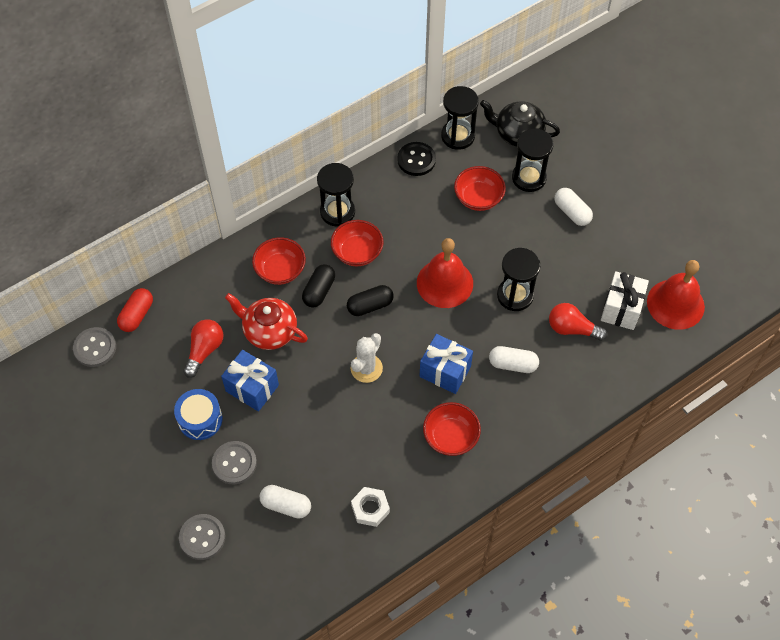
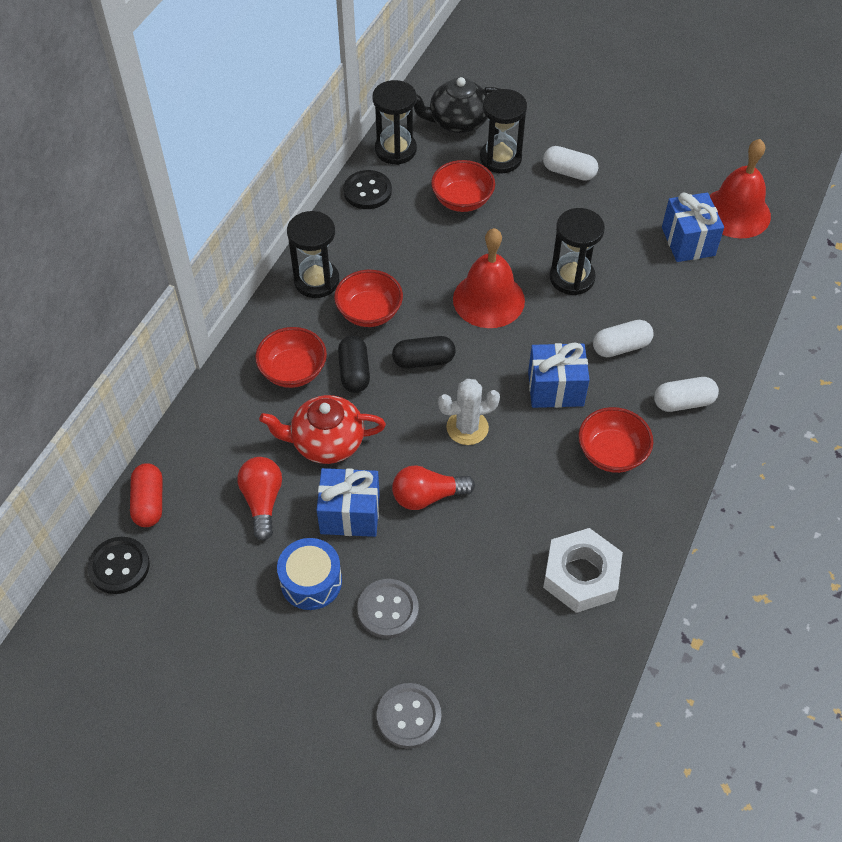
camera: 30 degrees left, 5 degrees down
grey button [73,327,116,367] -> black button [88,537,150,594]
white capsule [260,485,311,519] -> white capsule moved to [654,377,719,412]
black capsule [347,285,394,316] -> black capsule turned 45 degrees clockwise [392,336,455,369]
white cactus [351,333,383,383] -> white cactus turned 75 degrees clockwise [438,379,500,445]
white nut [351,487,390,527] -> white nut [543,528,623,613], size x1.56
red light bulb [549,303,607,341] -> red light bulb moved to [392,466,475,510]
white gift [601,271,649,330] -> blue gift [662,193,724,262]

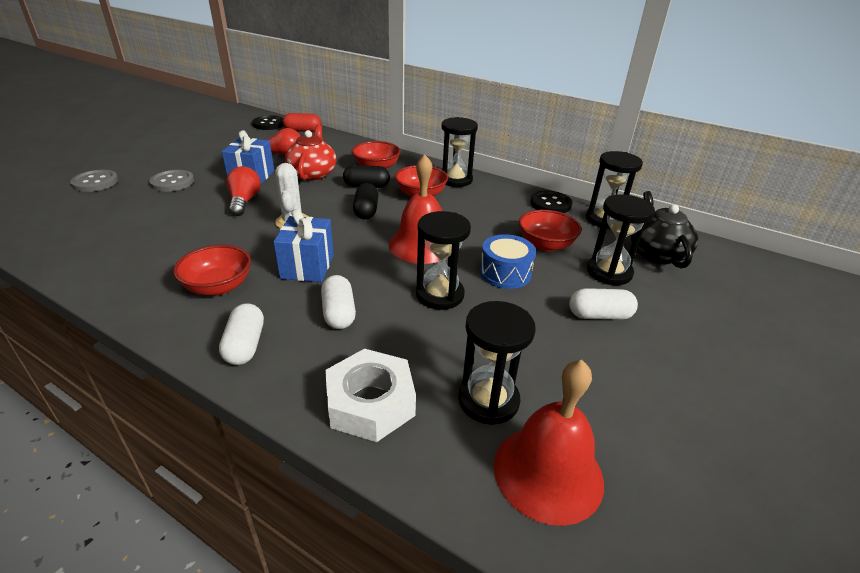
camera: 95 degrees right, 20 degrees down
blue drum [277,538,342,610] -> blue drum moved to [480,234,536,289]
white capsule [543,146,598,181] -> white capsule turned 60 degrees clockwise [569,288,638,320]
white nut [543,528,623,613] -> white nut moved to [325,349,416,442]
blue gift [662,193,724,262] -> black hourglass [458,301,536,425]

